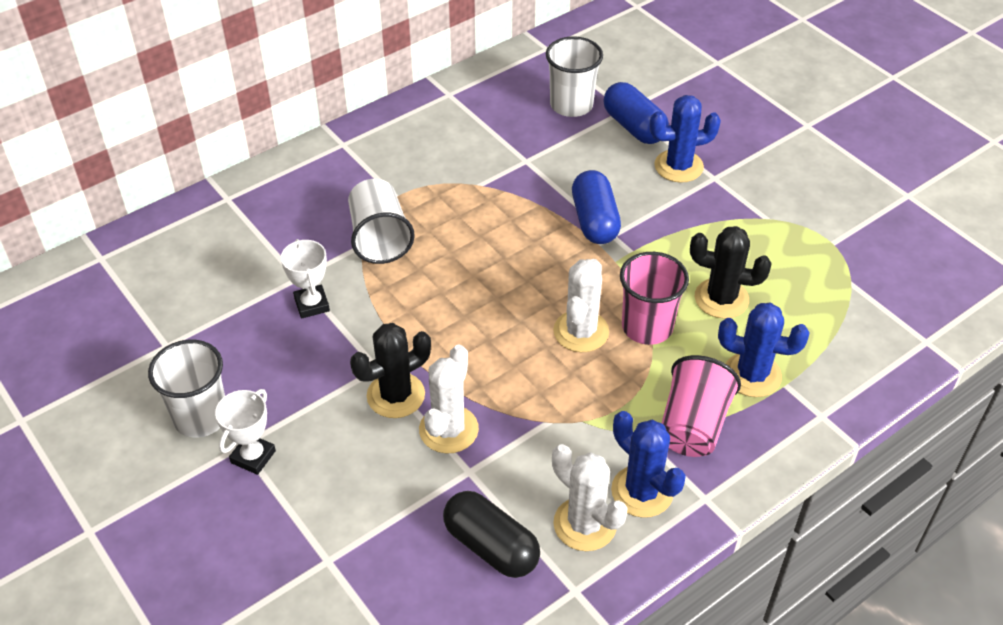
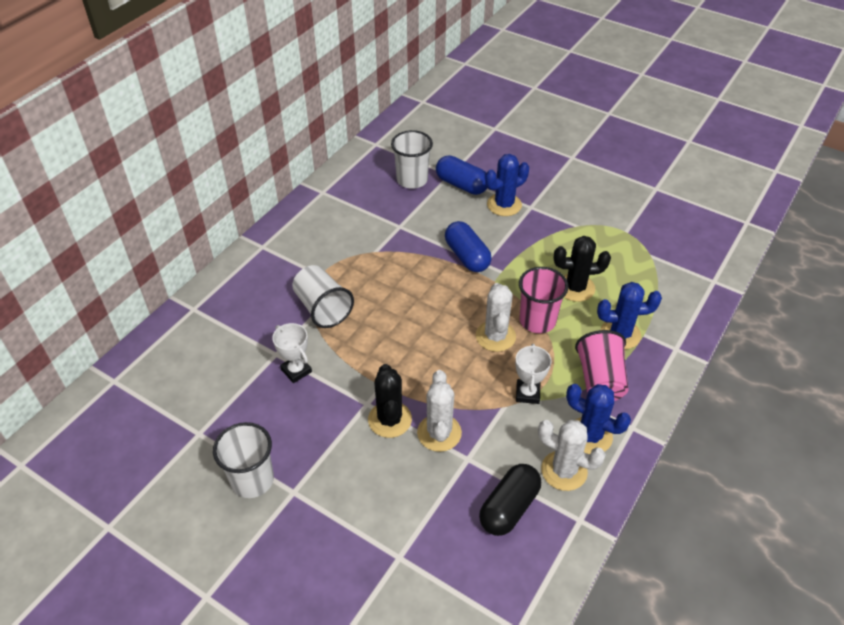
camera: 20 degrees left, 0 degrees up
white trophy [215,389,276,475] -> white trophy moved to [515,344,551,404]
black cactus [350,323,431,418] -> black cactus turned 45 degrees counterclockwise [368,364,412,438]
black capsule [443,491,540,578] -> black capsule turned 75 degrees counterclockwise [479,464,541,536]

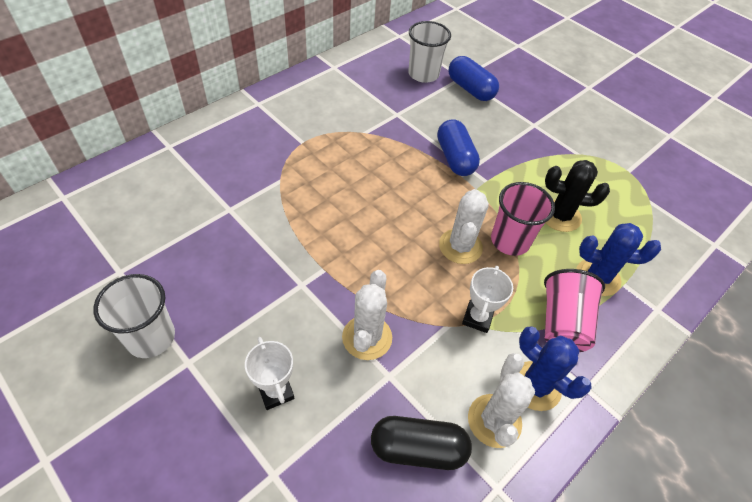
camera: 10 degrees right, 5 degrees up
white trophy [272,323,312,383] -> white trophy moved to [245,337,295,410]
white cup [292,265,354,328] -> none
black cactus [368,364,412,438] -> none
black capsule [479,464,541,536] -> black capsule turned 45 degrees clockwise [371,416,472,470]
blue cactus [485,154,529,216] -> none
white cactus [538,420,606,491] -> white cactus turned 60 degrees clockwise [468,353,535,448]

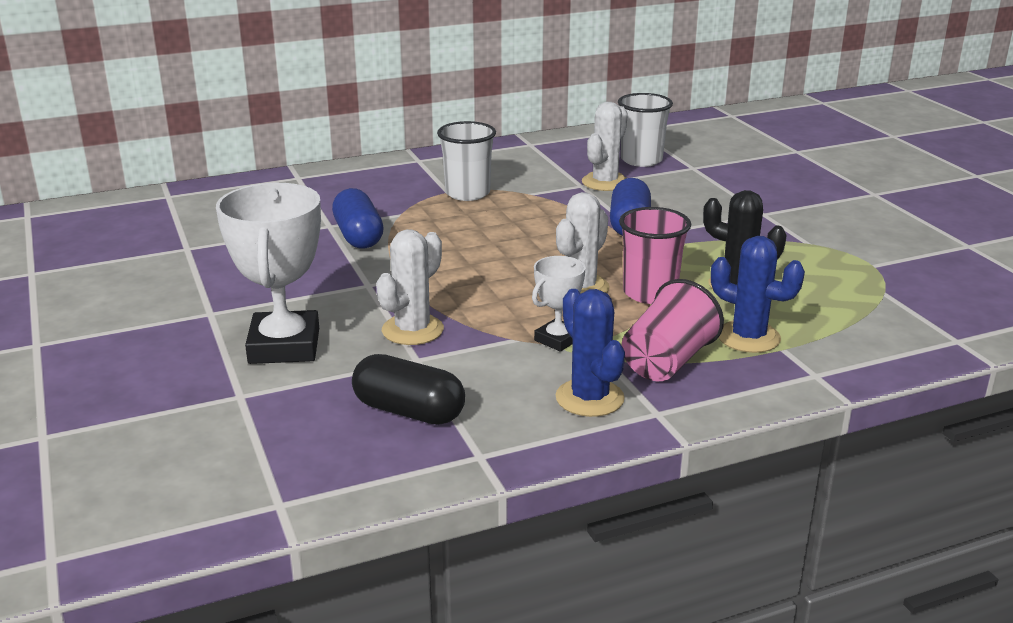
camera: 25 degrees right, 25 degrees down
white cup [93,274,175,358] -> white cup moved to [437,121,496,201]
white trophy [245,337,295,410] -> white trophy [216,183,321,364], size x1.90
blue capsule [449,56,499,101] -> blue capsule moved to [332,188,384,248]
white cactus [468,353,535,448] -> white cactus moved to [582,102,628,191]

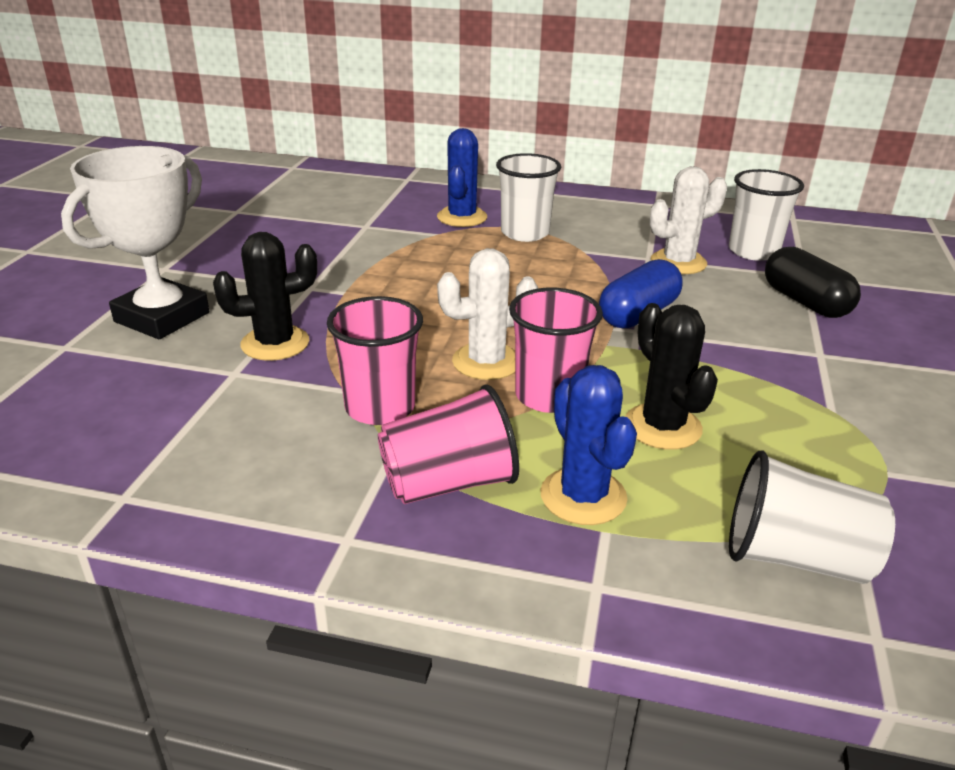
camera: 35 degrees right, 5 degrees up
blue capsule [332,188,384,248] -> none
black capsule [352,354,465,425] -> black capsule moved to [765,247,861,318]
white cactus [376,229,444,345] -> black cactus [213,232,317,361]
white trophy [532,256,586,352] -> pink cup [327,296,423,425]
blue cactus [555,289,625,417] -> blue cactus moved to [437,128,487,227]
none -> white cup [729,451,895,584]

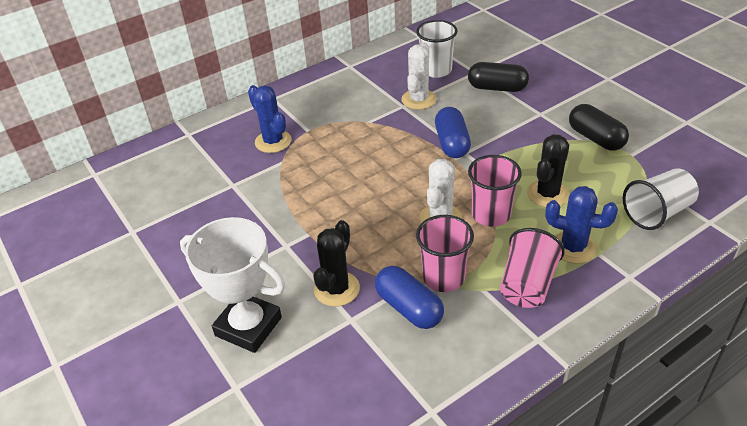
camera: 45 degrees left, 10 degrees up
white trophy [61,146,209,339] -> white trophy turned 45 degrees counterclockwise [180,217,285,353]
white cup [496,153,561,242] -> none
black cactus [625,303,718,450] -> black cactus turned 75 degrees counterclockwise [527,134,569,207]
none -> blue capsule [375,266,444,329]
none -> black capsule [569,104,629,151]

